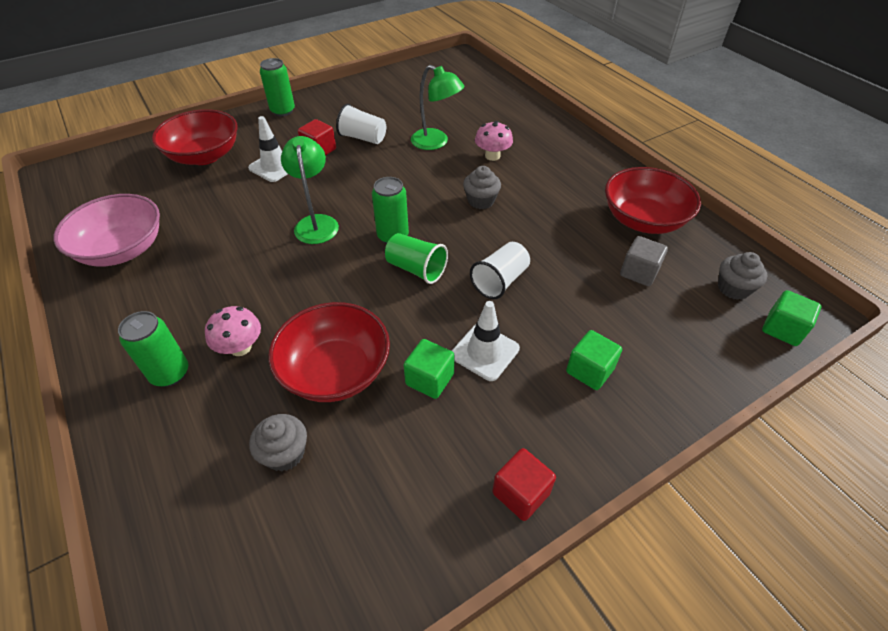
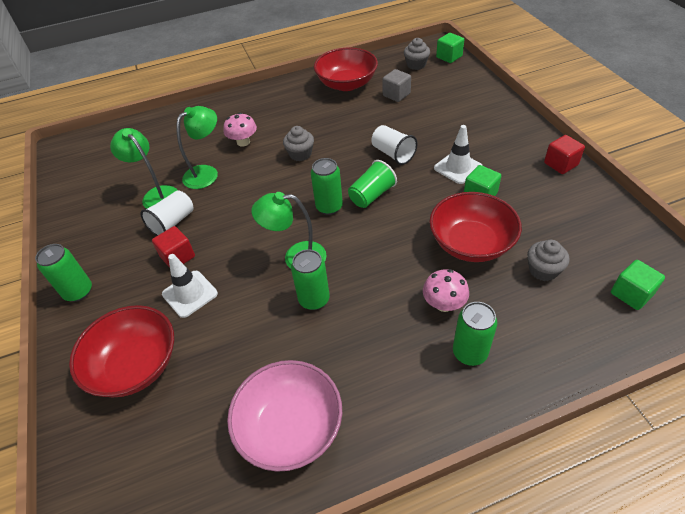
camera: 75 degrees left, 0 degrees up
green cube [566,330,622,390] -> green cube moved to [611,260,665,310]
none -> green lamp [110,128,177,209]
none -> green can [291,249,330,310]

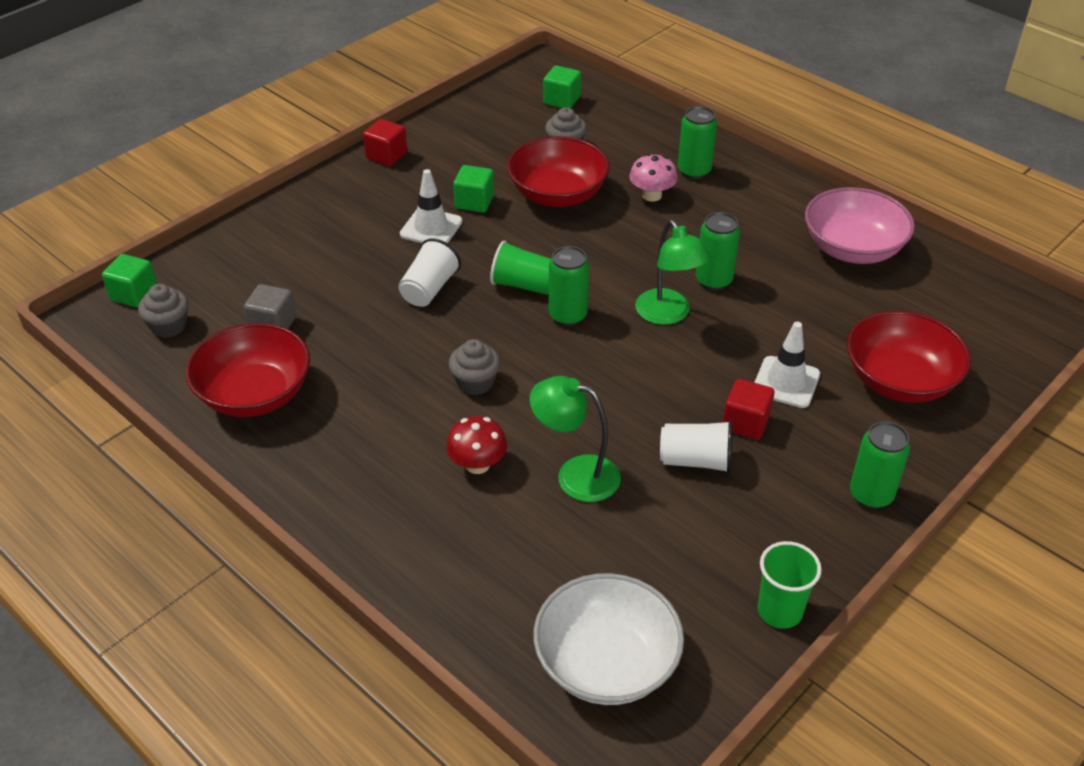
camera: 120 degrees left, 5 degrees down
green lamp [110,128,177,209] -> none
pink mushroom [223,113,257,147] -> red mushroom [446,416,507,474]
none -> white bowl [533,573,684,705]
none -> green cup [758,541,822,629]

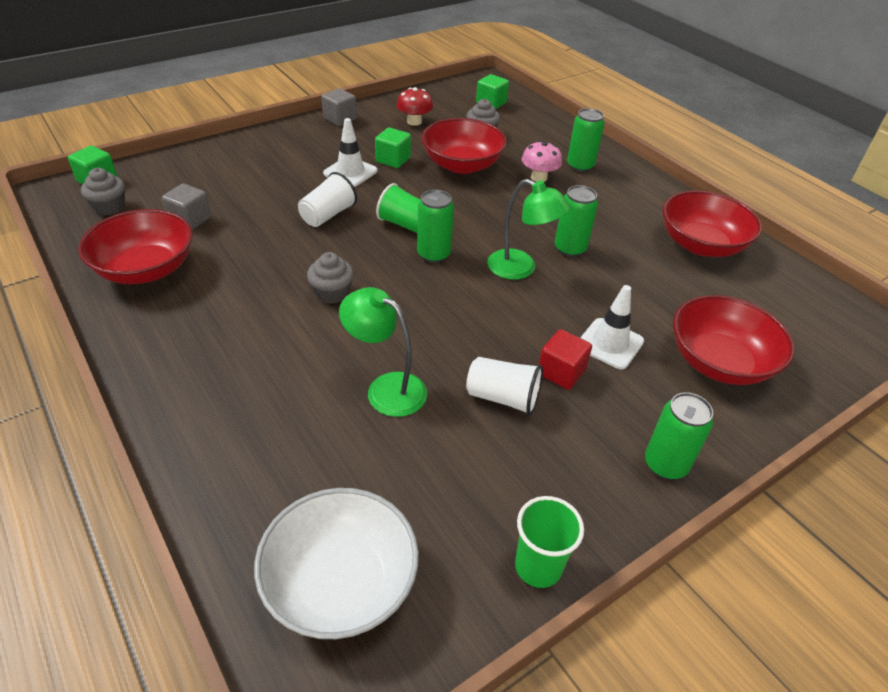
camera: 10 degrees right, 0 degrees up
red cube [363,119,407,166] -> grey cube [321,88,357,126]
red mushroom [446,416,507,474] -> red mushroom moved to [397,87,433,126]
green lamp [635,220,711,325] -> green lamp turned 45 degrees counterclockwise [487,179,570,280]
pink bowl [805,187,915,264] -> red bowl [662,191,762,257]

